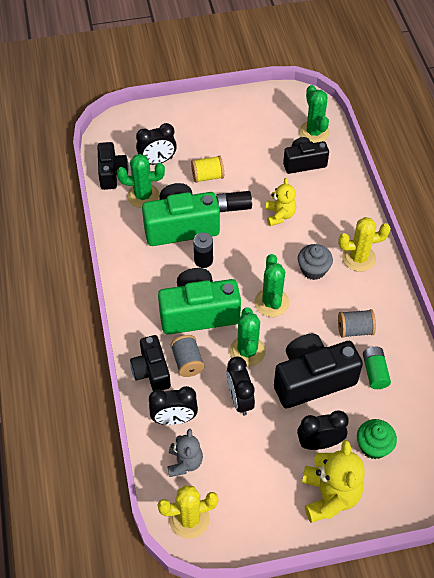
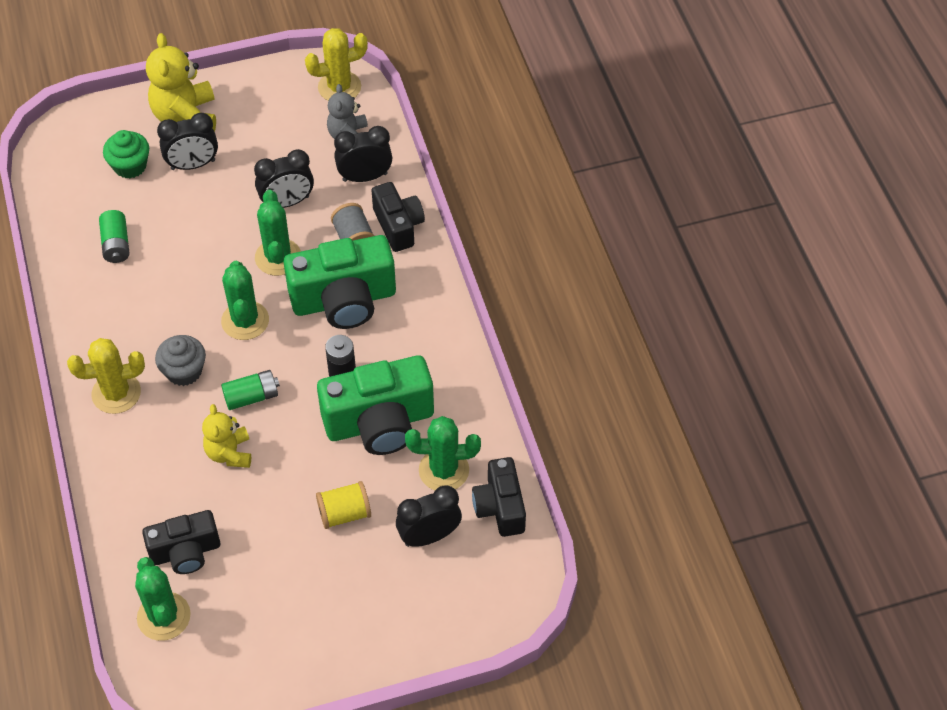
camera: 175 degrees right, 0 degrees up
black battery [216,191,252,212] -> none
black clock [226,356,255,416] -> black clock turned 90 degrees clockwise [254,149,314,208]
black camera [274,334,363,408] -> none
grey spool [338,309,376,338] -> none
none -> green battery [221,370,280,410]

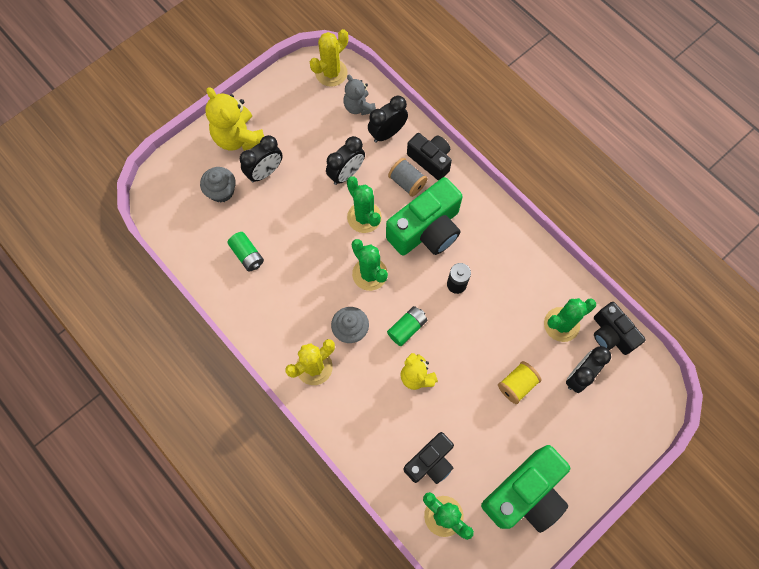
camera: 25 degrees left, 15 degrees up
green cupcake [103,130,149,179] -> grey cupcake [200,167,236,202]
green camera [317,355,434,455] -> green camera moved to [481,445,570,533]

